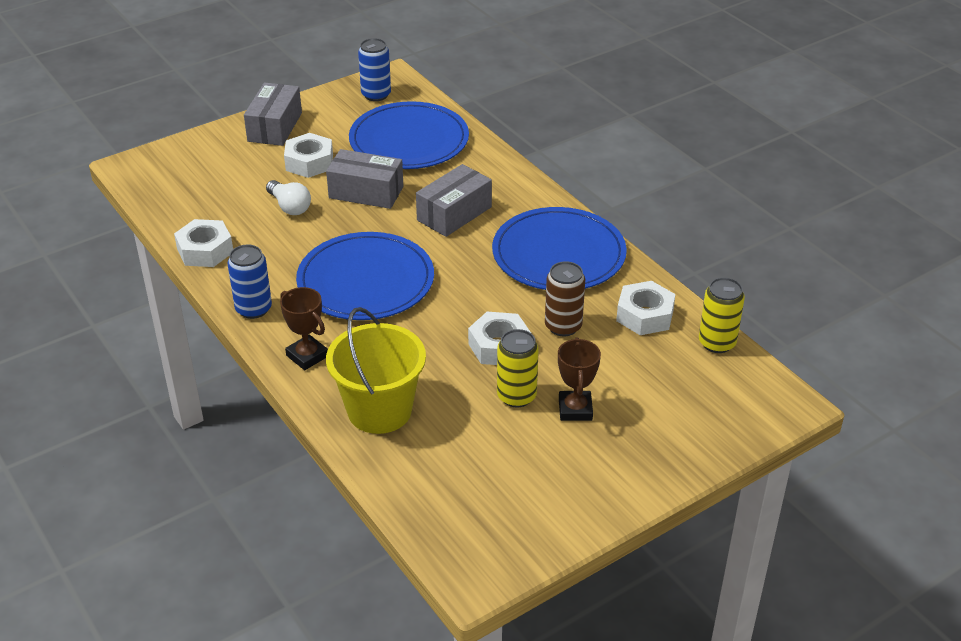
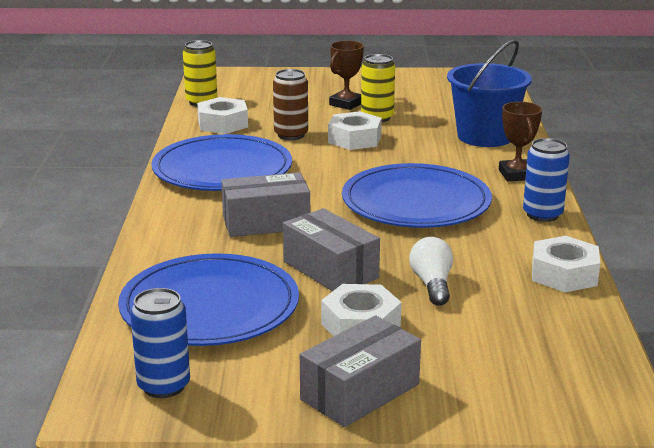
camera: 145 degrees left, 15 degrees down
yellow bucket [326,307,426,434] -> blue bucket [447,39,532,147]

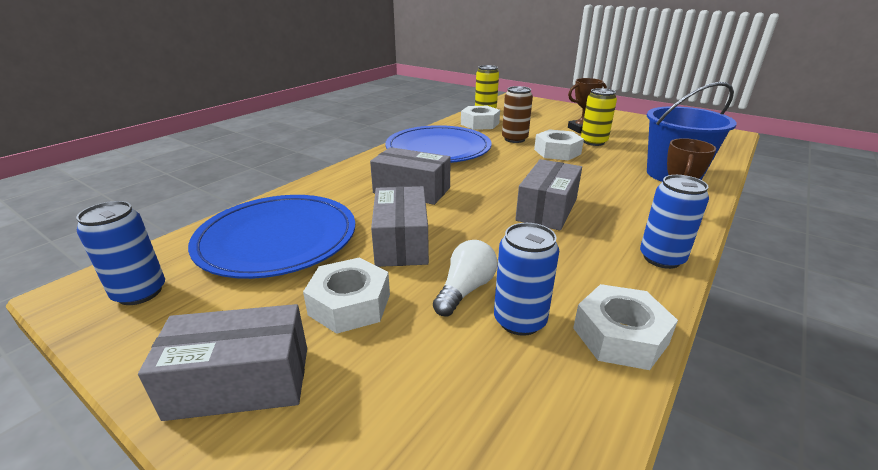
camera: 35 degrees right, 5 degrees up
blue plate [342,163,492,228] -> grey box [515,159,582,231]
none -> blue can [494,223,559,336]

